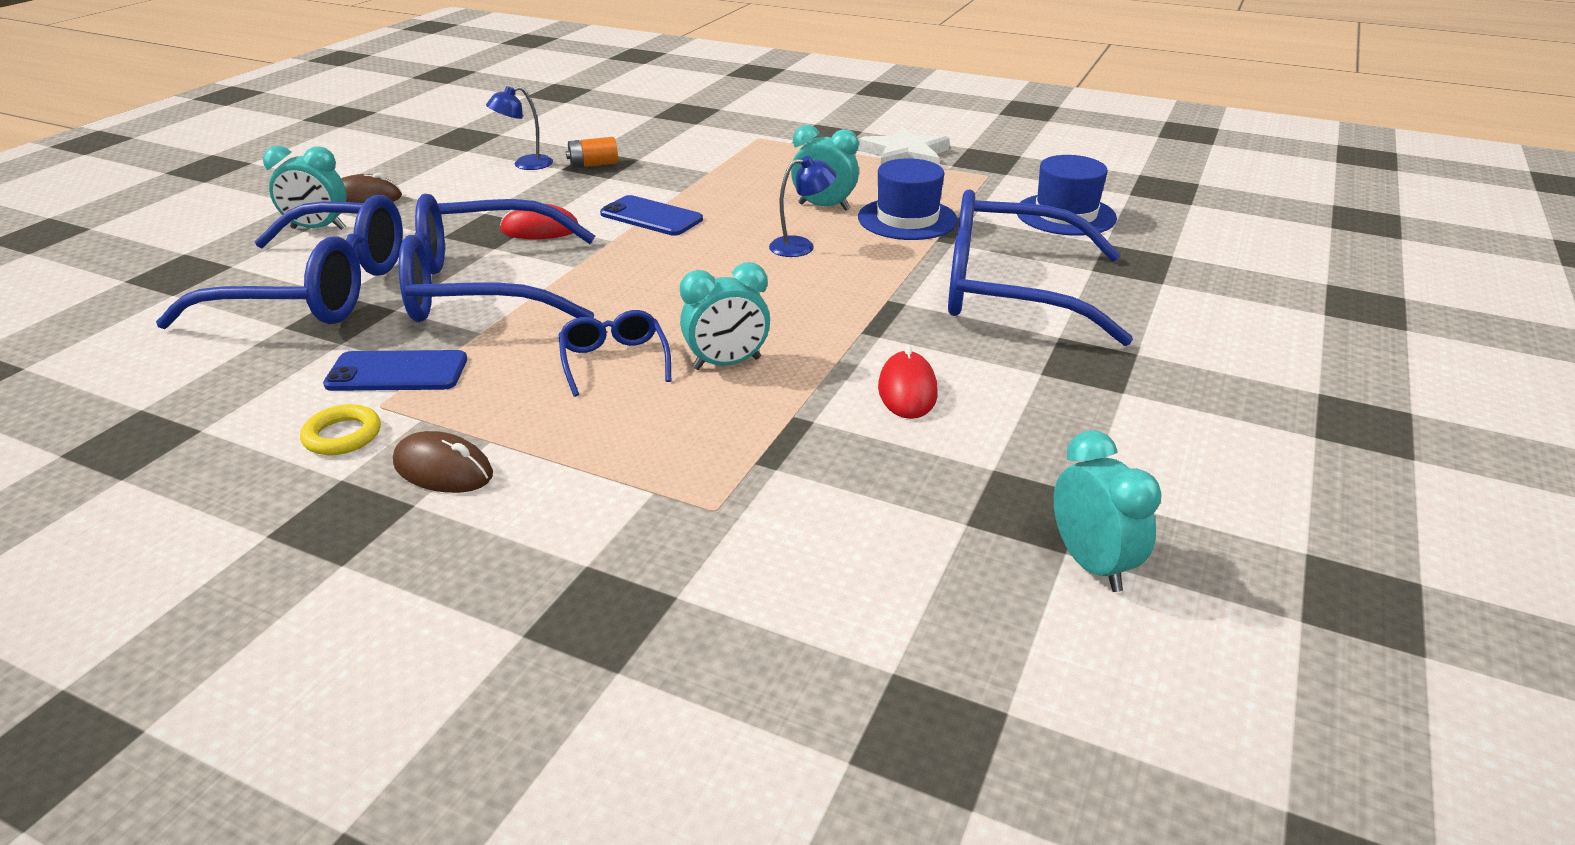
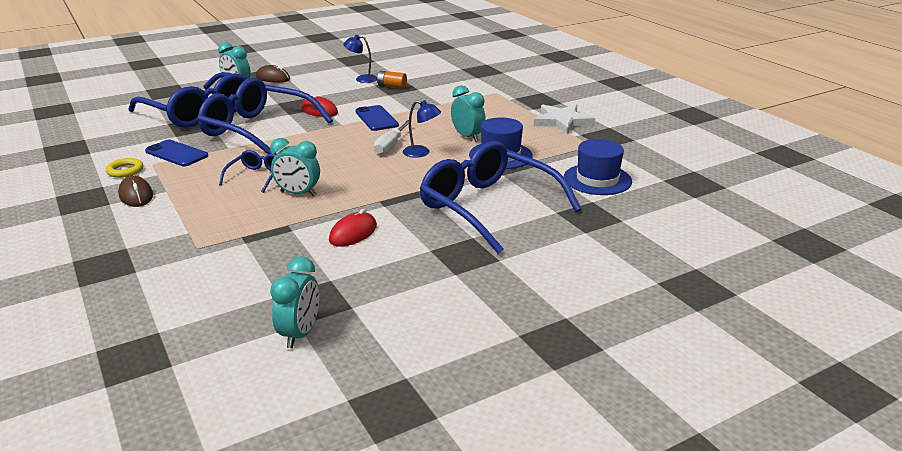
camera: 35 degrees right, 5 degrees down
none -> white screwdriver [374,120,412,155]

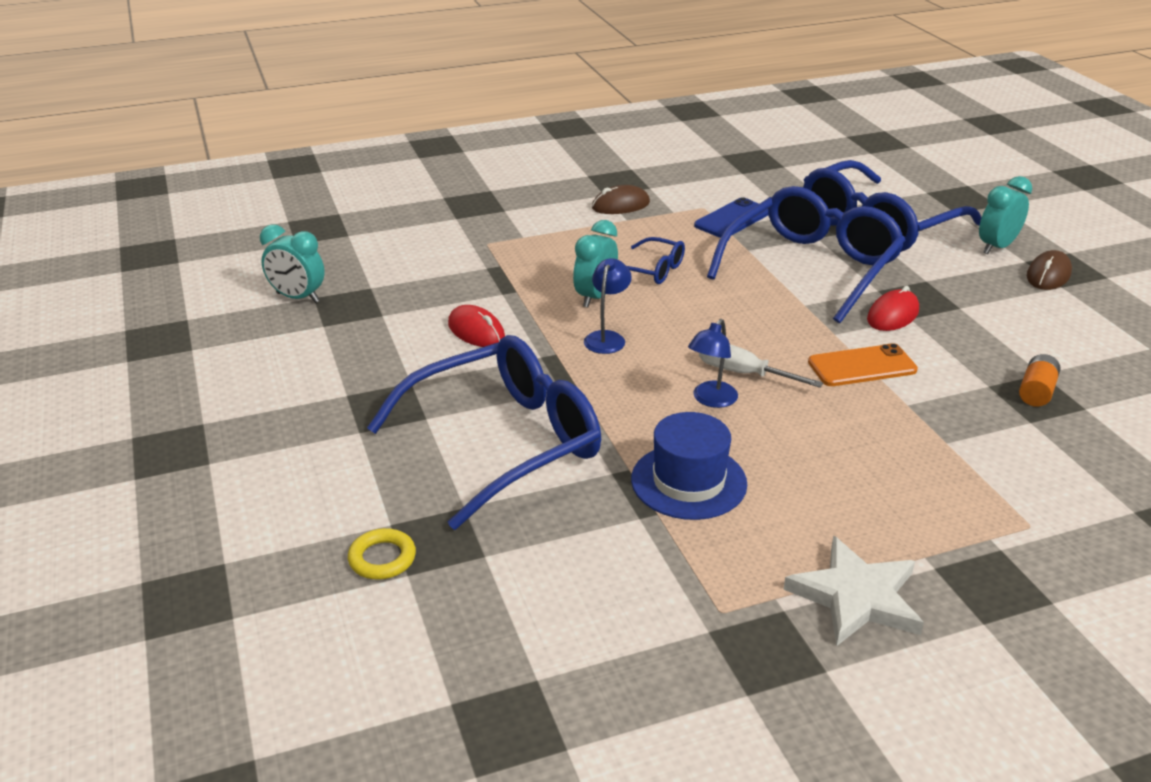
camera: 100 degrees right, 5 degrees up
yellow ring [106,158,143,178] -> yellow ring moved to [348,528,416,580]
blue lamp [343,35,377,83] -> blue lamp moved to [584,258,632,354]
blue phone [355,105,399,131] -> orange phone [808,343,918,386]
turquoise clock [451,85,486,142] -> none
blue hat [564,139,632,195] -> none

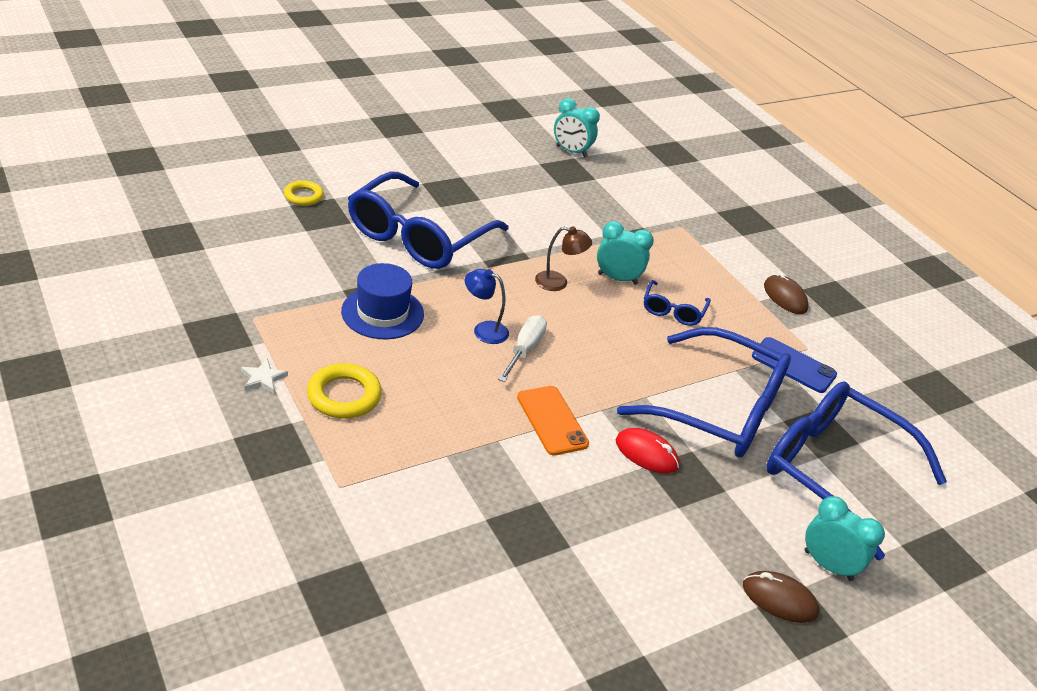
camera: 75 degrees right, 5 degrees up
turquoise clock [260,225,325,303] -> turquoise clock turned 75 degrees counterclockwise [554,98,600,158]
blue glasses [367,335,601,530] -> blue glasses turned 75 degrees clockwise [348,172,509,269]
red mouse [448,305,505,347] -> none
blue lamp [584,258,632,354] -> brown lamp [535,227,592,291]
white star [783,536,924,646] -> white star [241,358,288,393], size x0.49
orange battery [1019,354,1061,407] -> none
none -> yellow ring [307,363,382,419]

